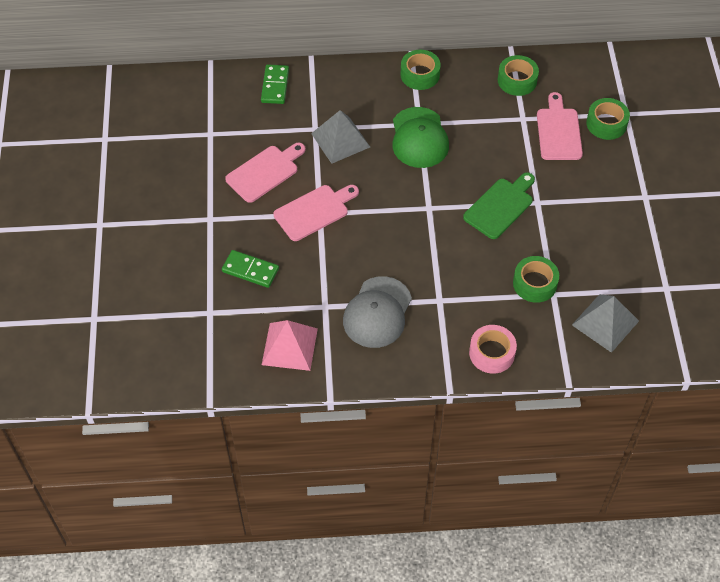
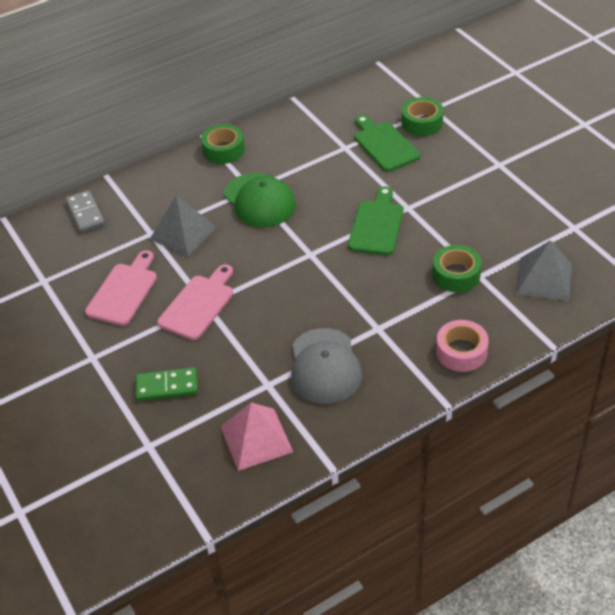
camera: 25 degrees left, 10 degrees down
green domino [261,64,289,104] -> grey domino [65,190,105,233]
green tape [498,55,539,96] -> none
pink cutting board [537,92,583,160] -> green cutting board [355,115,420,172]

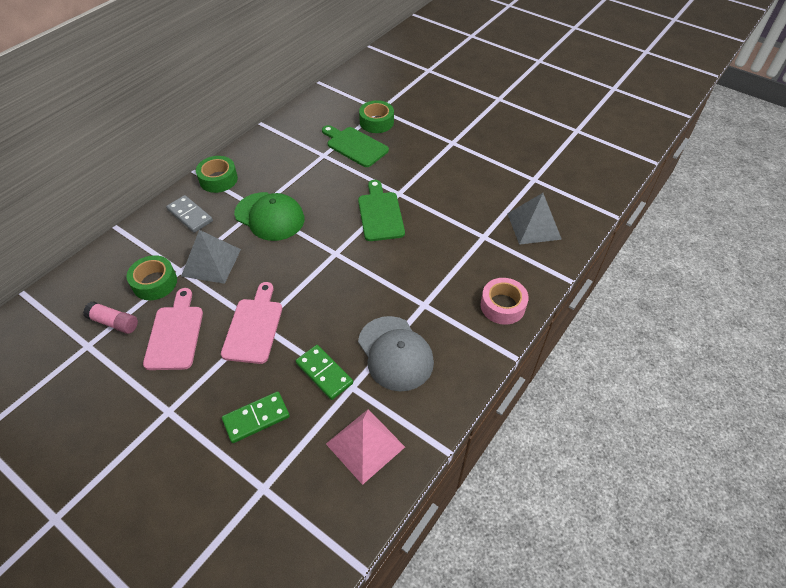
camera: 25 degrees left, 5 degrees up
grey domino [65,190,105,233] -> grey domino moved to [166,195,213,233]
green tape [433,245,482,292] -> green tape moved to [126,255,177,300]
none -> pink glue stick [83,301,138,334]
none -> green domino [296,345,353,400]

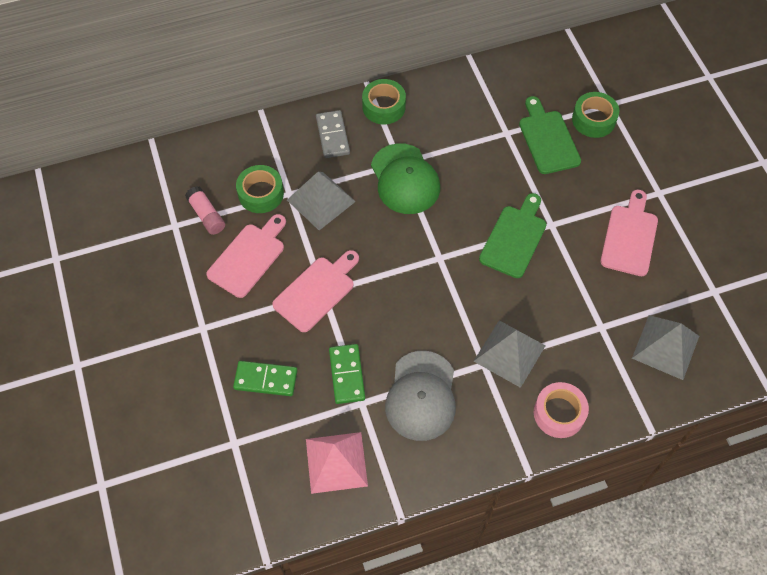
camera: 35 degrees right, 10 degrees up
none -> grey pyramid [474,320,546,388]
none -> pink cutting board [601,190,658,276]

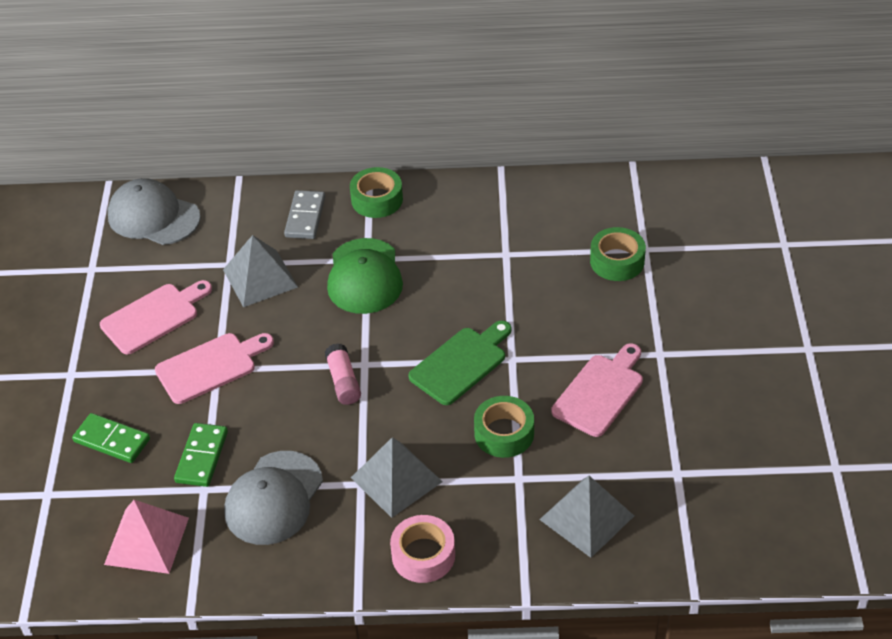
camera: 20 degrees right, 15 degrees down
pink glue stick [185,186,225,235] -> pink glue stick moved to [325,343,361,405]
green tape [236,165,284,213] -> green tape moved to [474,396,534,458]
green cutting board [519,96,581,174] -> none
none -> grey cap [108,178,201,245]

